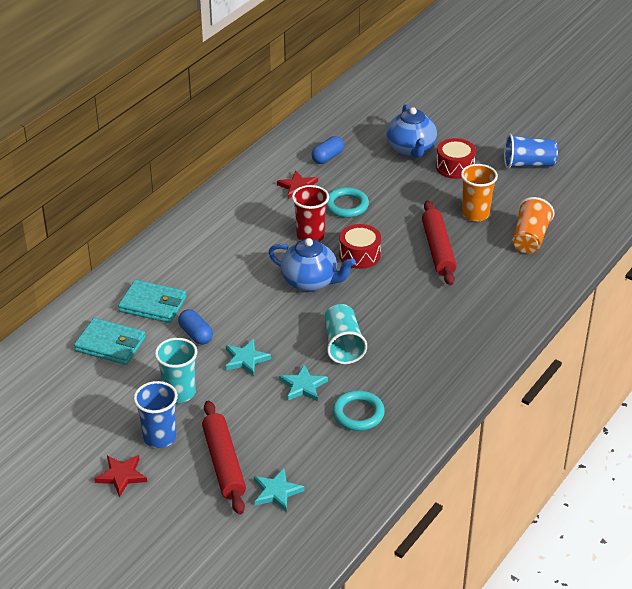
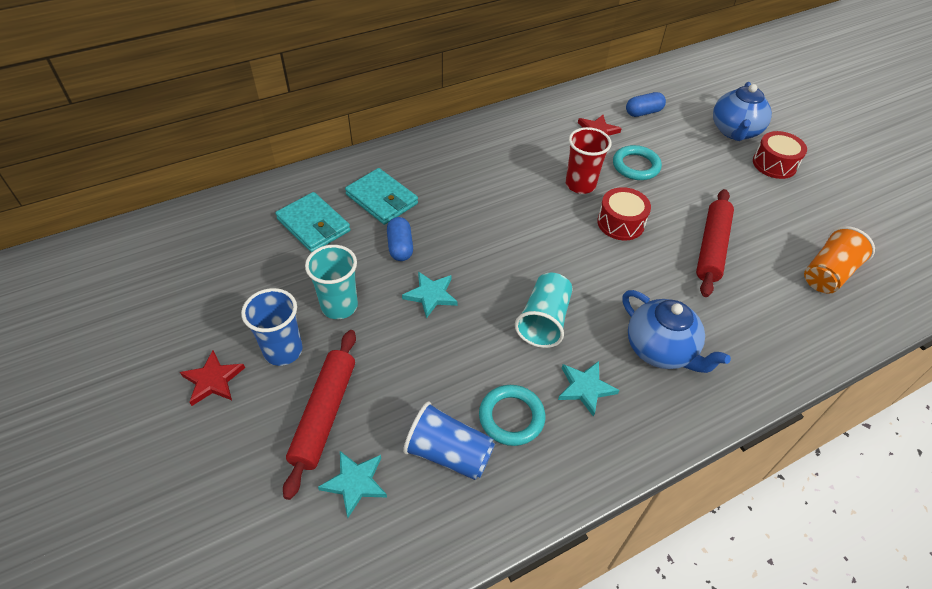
camera: 25 degrees right, 10 degrees up
blue teapot [269,238,356,292] -> blue teapot moved to [623,290,731,373]
turquoise star [279,365,328,402] -> turquoise star moved to [558,361,619,417]
orange cup [461,164,498,222] -> none
blue cup [504,134,558,169] -> blue cup moved to [403,401,495,480]

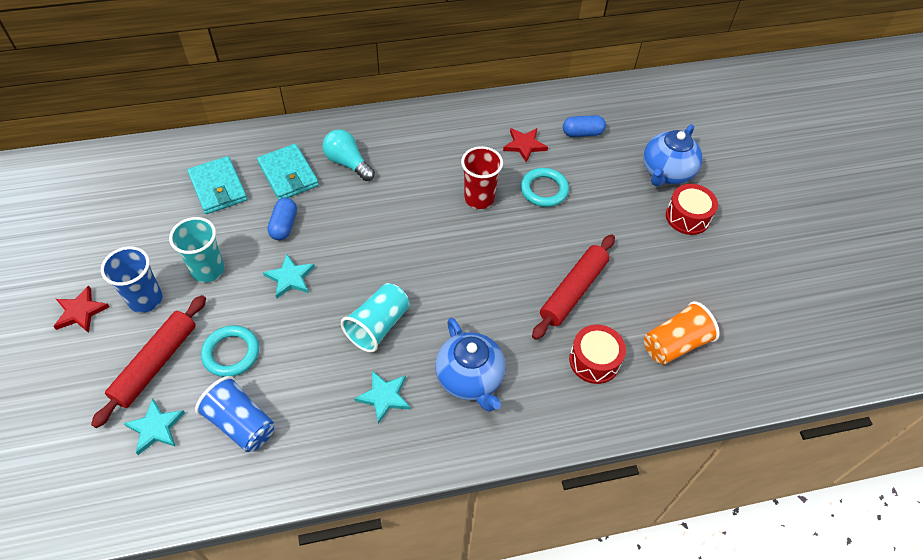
camera: 15 degrees right, 5 degrees up
turquoise ring [479,385,545,446] -> turquoise ring moved to [201,325,259,377]
red drum [597,187,651,240] -> red drum moved to [569,325,626,384]
none -> turquoise light bulb [322,129,375,181]

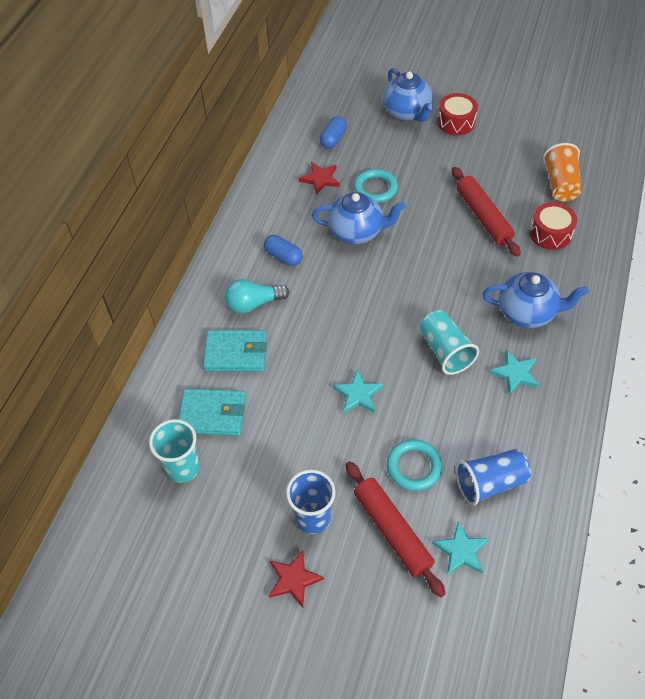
camera: 55 degrees left, 0 degrees up
turquoise cup [169,217,224,283] -> turquoise cup moved to [149,419,200,483]
blue capsule [267,198,297,240] -> blue capsule moved to [264,235,303,266]
red cup [461,146,503,209] -> blue teapot [312,192,406,244]

